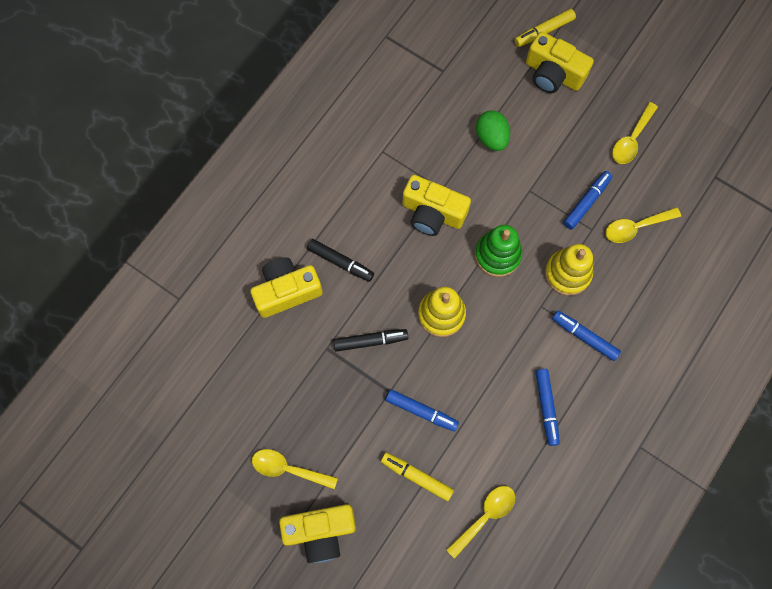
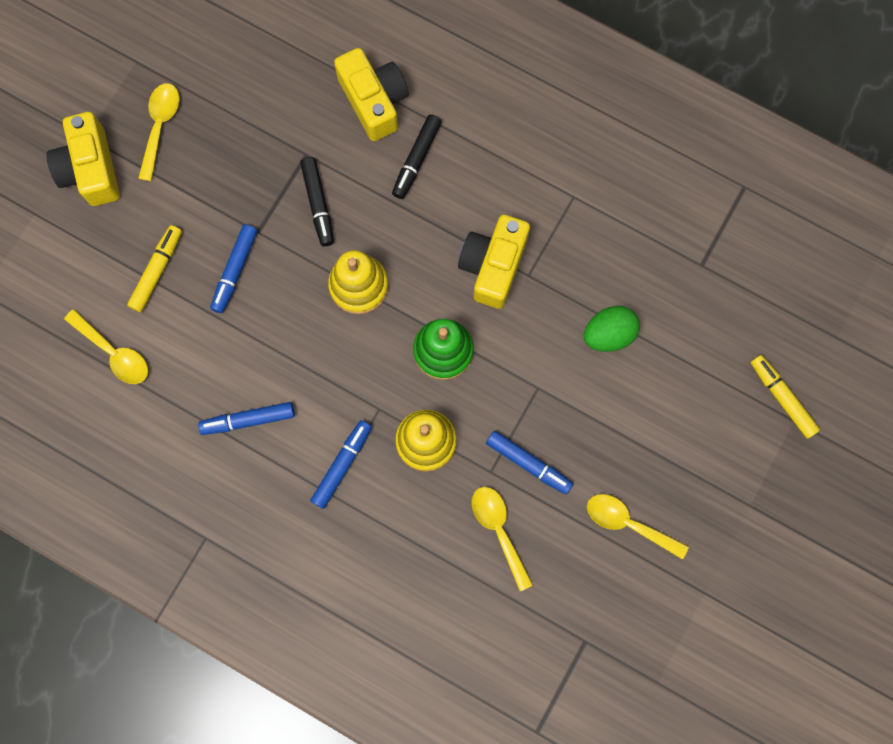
camera: 85 degrees right, 5 degrees up
yellow camera [526,32,594,93] -> none

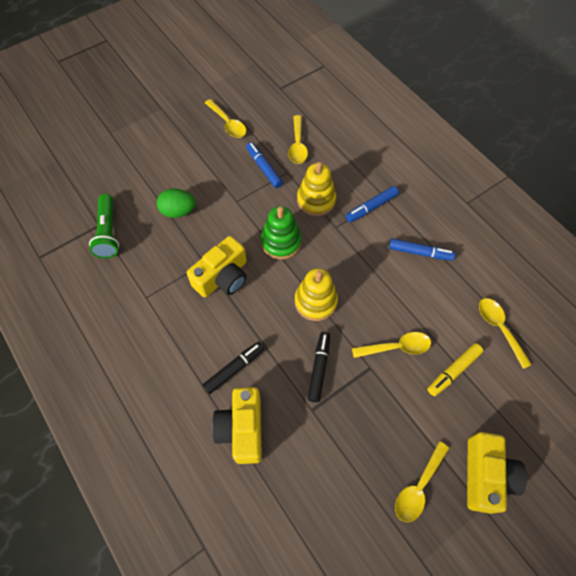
camera: 155 degrees left, 15 degrees down
blue marker [210,224,258,313] -> yellow spoon [352,332,431,358]
yellow marker [751,355,820,439] -> none
none -> green flashlight [89,194,119,259]

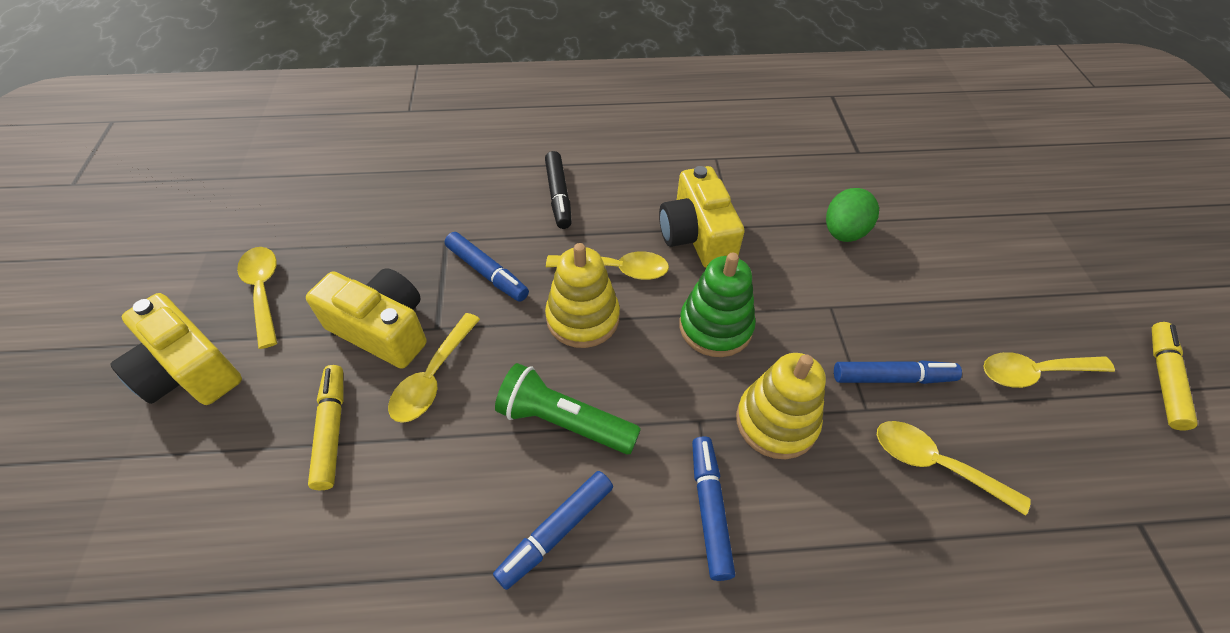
camera: 120 degrees right, 10 degrees down
green flashlight [89,194,119,259] -> green flashlight moved to [495,363,641,454]
yellow camera [212,387,262,464] -> yellow camera moved to [306,268,427,369]
black marker [308,332,330,403] -> blue marker [445,232,529,302]
yellow spoon [479,298,532,369] -> yellow spoon moved to [546,251,669,280]
none -> yellow marker [1152,322,1198,430]

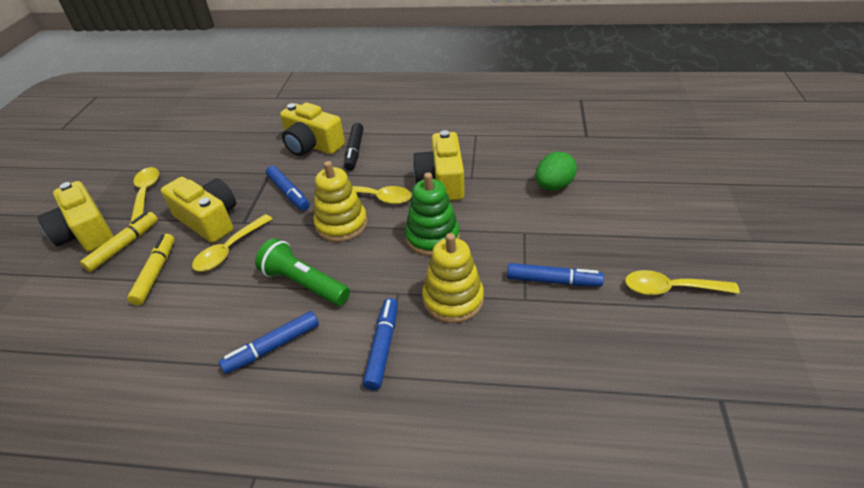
camera: 15 degrees right, 10 degrees down
yellow spoon [877,421,1031,516] -> none
yellow marker [1152,322,1198,430] -> yellow marker moved to [80,212,158,272]
none -> yellow camera [280,102,345,156]

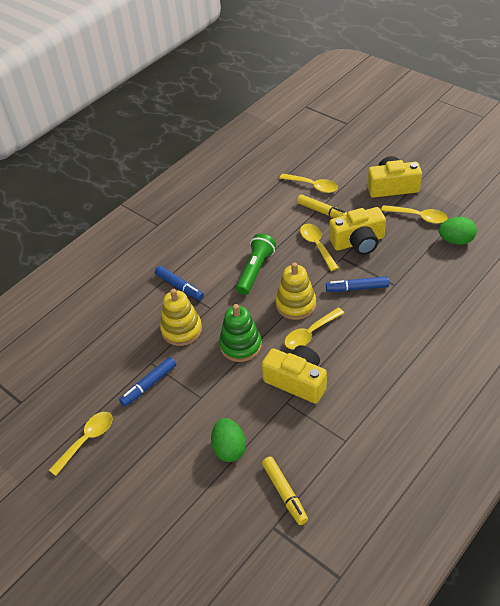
camera: 125 degrees right, 5 degrees up
yellow marker [80,212,158,272] -> yellow marker moved to [262,457,308,525]
blue marker [219,311,319,374] -> none
green flashlight [255,238,350,306] -> green flashlight turned 45 degrees counterclockwise [236,233,276,295]
yellow camera [280,102,345,156] -> none
black marker [344,123,363,171] -> none
none -> yellow spoon [279,173,338,193]
none -> green egg [439,217,477,245]

